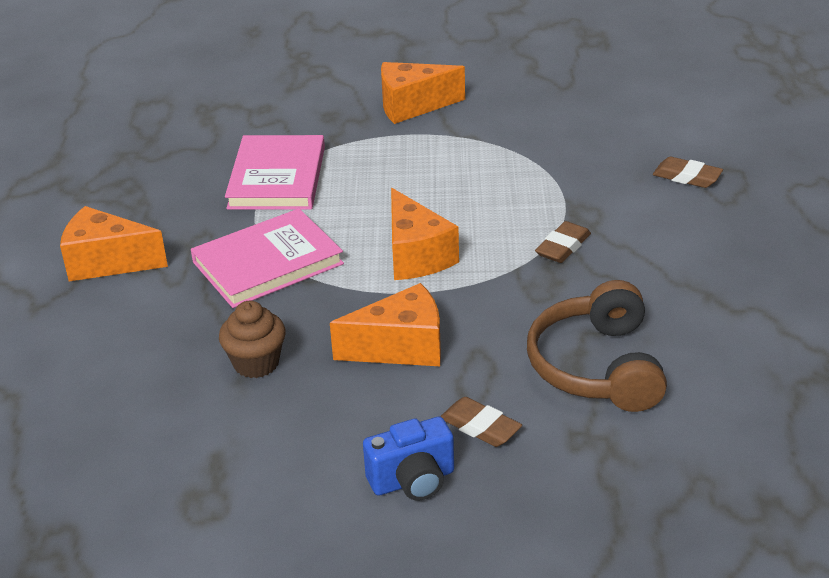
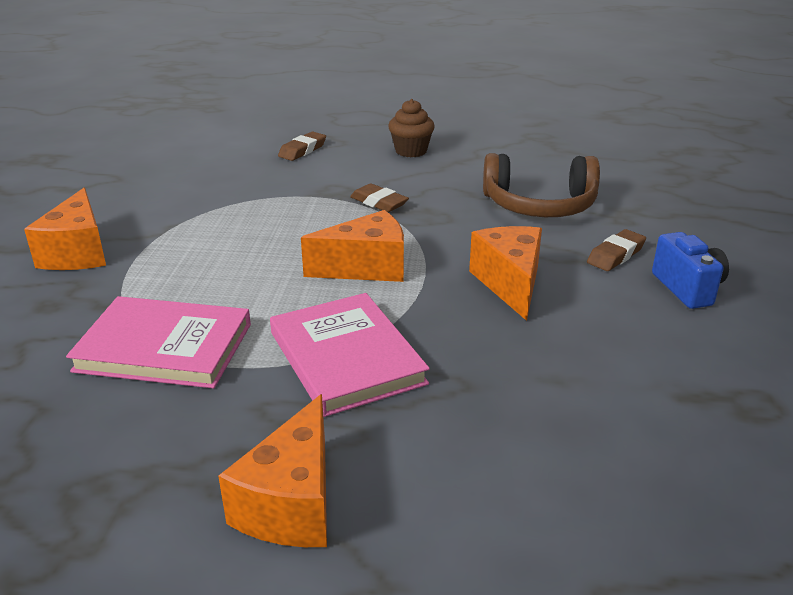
camera: 85 degrees left, 5 degrees down
brown cupcake [219,301,286,378] -> brown cupcake moved to [388,99,435,157]

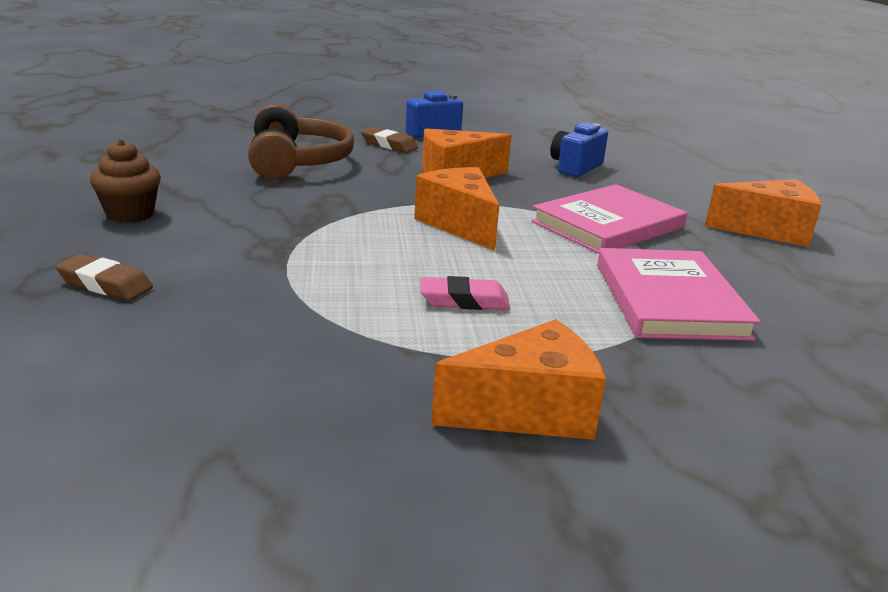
camera: 105 degrees left, 5 degrees down
brown eraser [350,183,409,212] -> none
none -> pink eraser [420,276,510,310]
none -> blue camera [550,122,608,177]

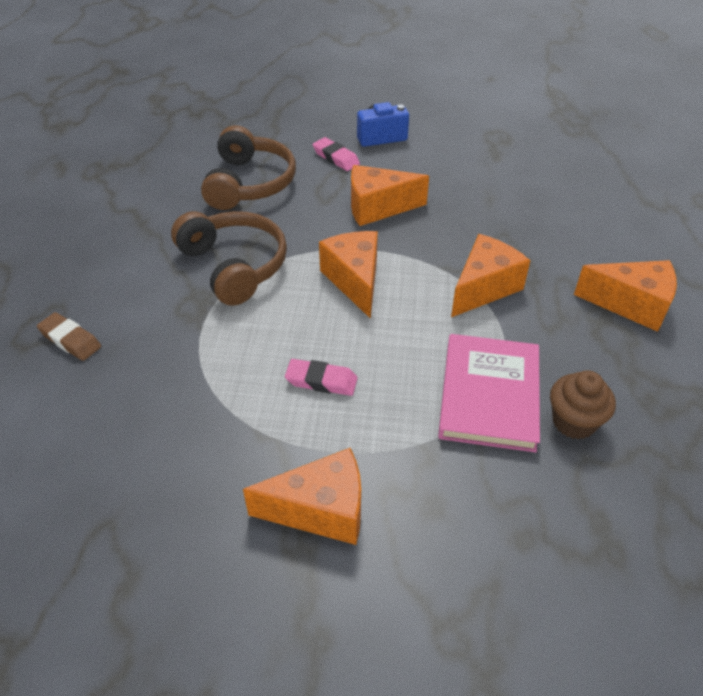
camera: 15 degrees right, 20 degrees up
brown cupcake [90,139,161,223] -> brown cupcake moved to [550,370,616,439]
brown eraser [361,127,418,153] -> pink eraser [313,137,360,171]
pink book [531,184,687,254] -> orange cheese [451,234,531,317]
blue camera [550,122,608,177] -> none
none -> brown headphones [171,211,287,306]

